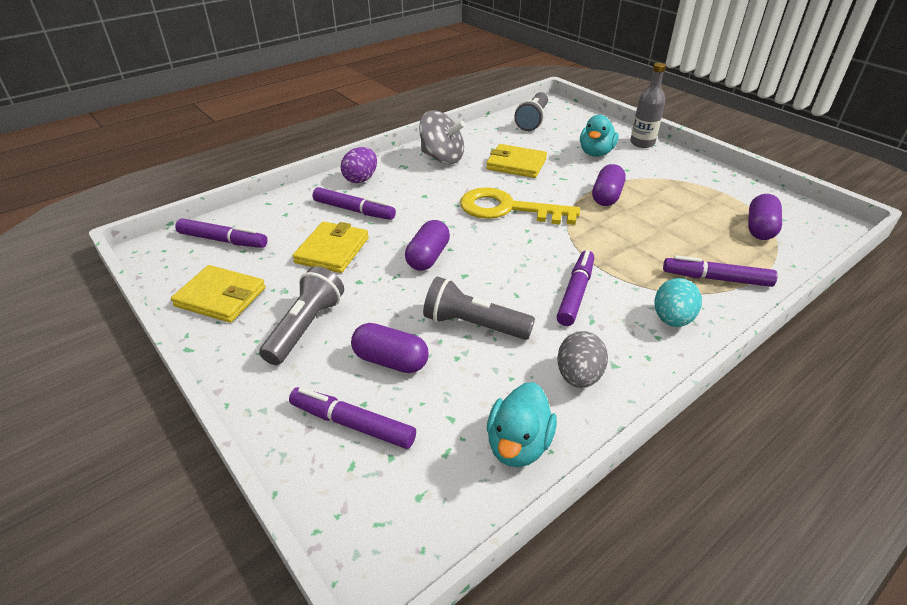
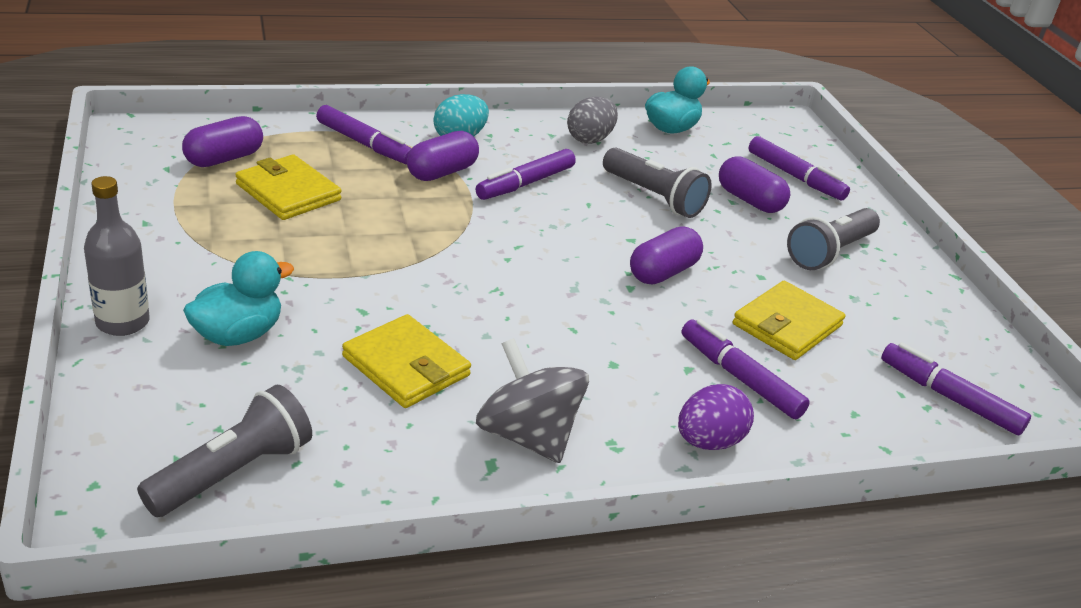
camera: 160 degrees left, 5 degrees down
yellow wallet [171,265,266,323] -> yellow wallet moved to [235,154,342,220]
yellow key [460,187,580,225] -> none
purple capsule [592,164,626,206] -> purple capsule moved to [407,131,479,181]

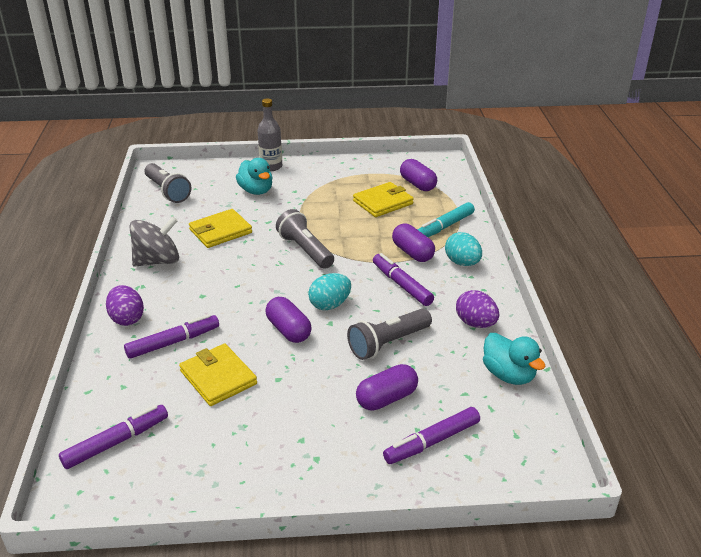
camera: 105 degrees right, 0 degrees up
purple marker [316,105,412,164] -> turquoise marker [418,202,475,237]
grey egg [567,97,618,144] -> purple egg [456,290,499,328]
grey flashlight [787,208,880,270] -> grey flashlight moved to [276,209,334,269]
none -> turquoise egg [308,273,351,310]

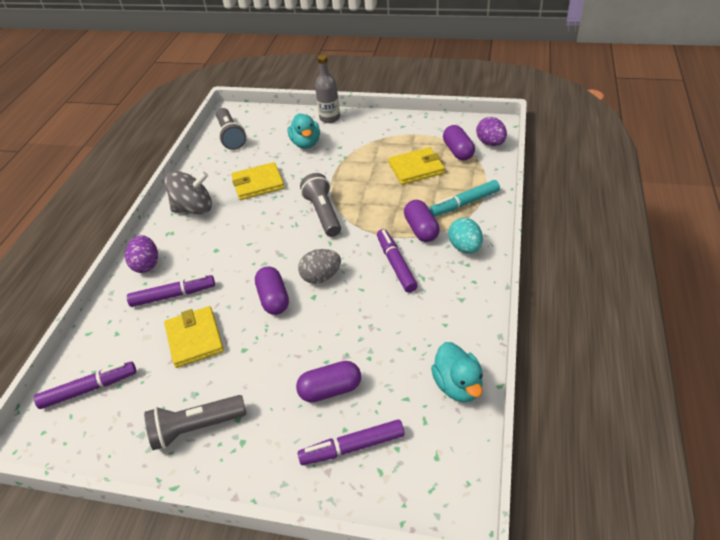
camera: 20 degrees right, 10 degrees up
turquoise egg [308,273,351,310] -> grey egg [298,249,341,284]
grey flashlight [347,309,432,360] -> grey flashlight moved to [144,395,246,450]
purple egg [456,290,499,328] -> purple egg moved to [476,117,507,146]

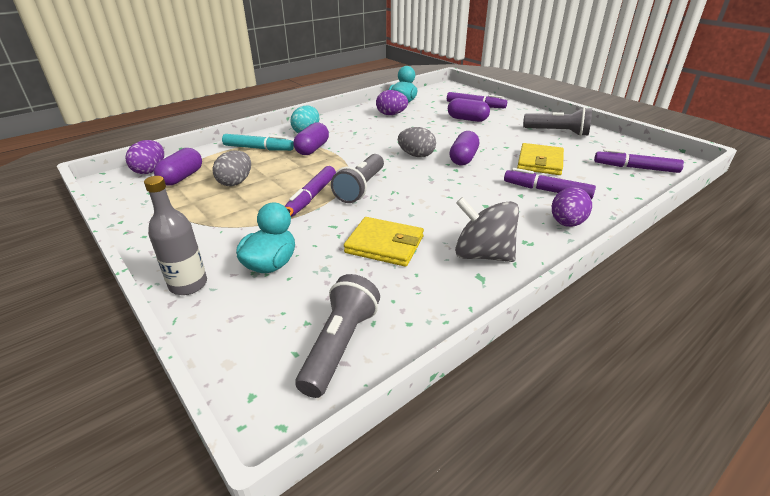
camera: 145 degrees left, 10 degrees down
purple marker [377,229,418,293] -> purple marker moved to [285,166,336,217]
yellow wallet [388,147,445,185] -> grey egg [212,151,251,186]
none -> purple egg [376,90,408,115]

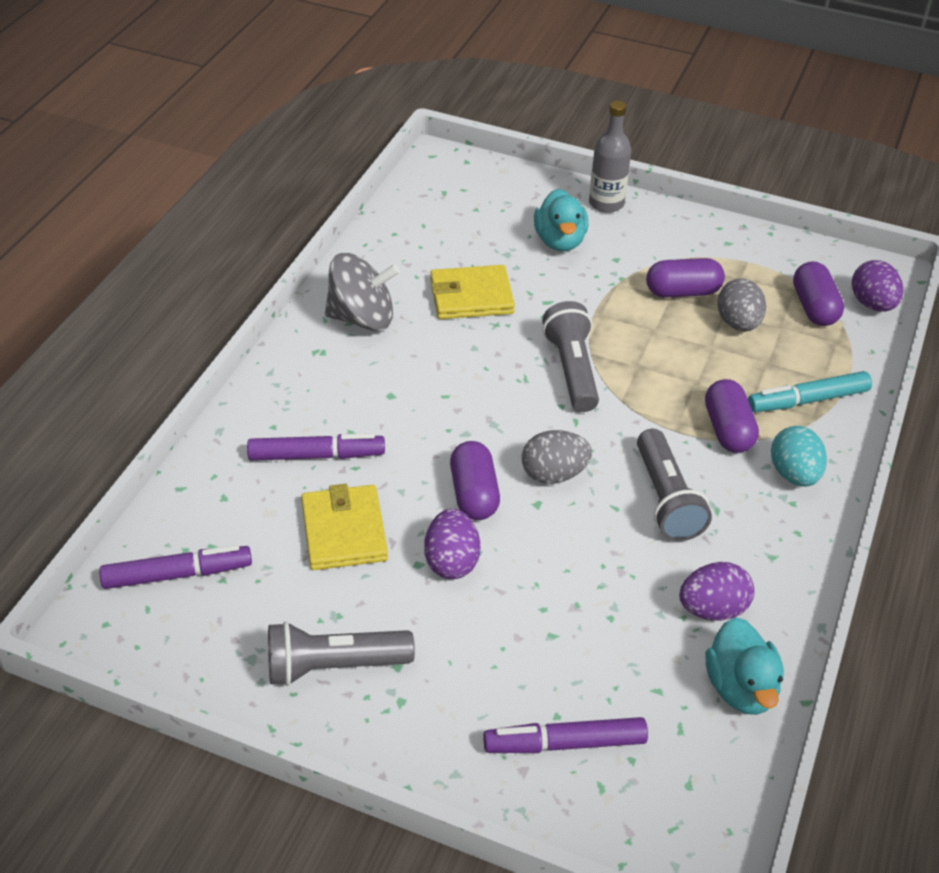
camera: 150 degrees right, 10 degrees up
purple marker [285,166,336,217] -> none
grey flashlight [295,274,380,398] -> grey flashlight moved to [637,429,712,541]
purple capsule [448,98,490,122] -> purple capsule moved to [646,258,725,298]
purple egg [552,187,592,227] -> purple egg moved to [424,509,480,579]

